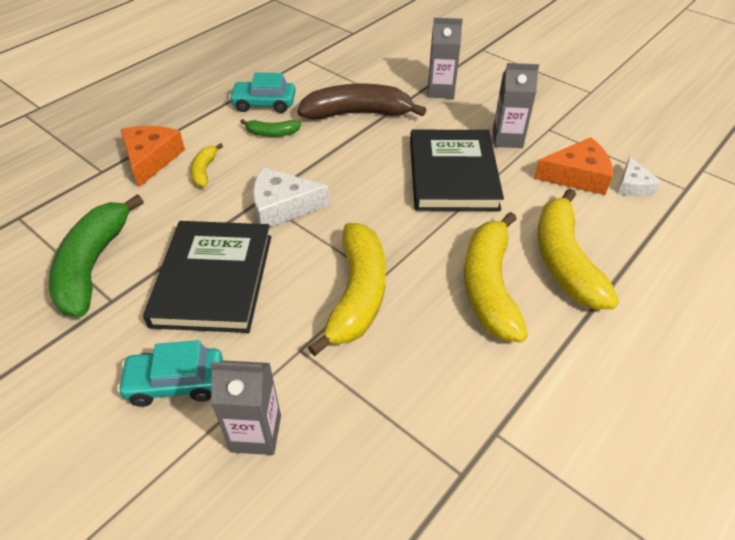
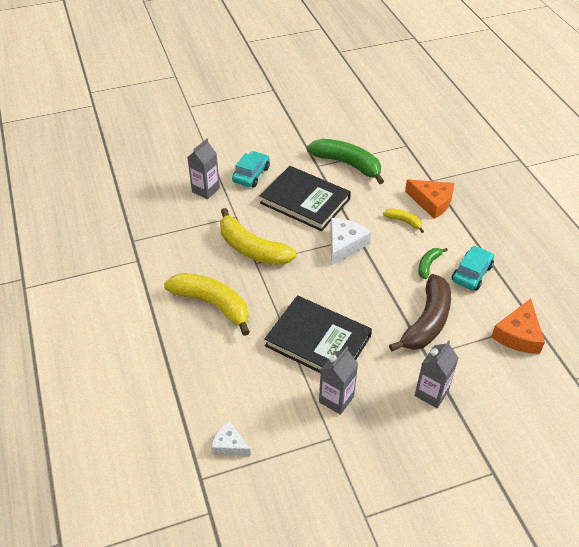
camera: 120 degrees right, 0 degrees up
orange cheese [534,137,613,195] -> orange cheese moved to [491,299,545,354]
yellow banana [538,188,619,309] -> none

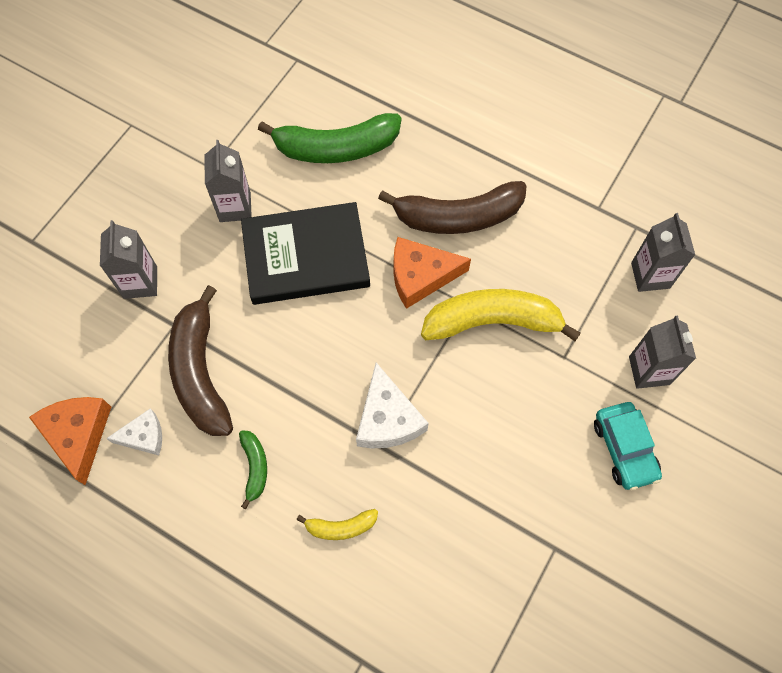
camera: 140 degrees right, 20 degrees up
yellow banana [164,273,250,336] -> brown banana [378,181,527,234]
white cheese [211,421,251,456] -> white cheese moved to [106,408,162,455]
black book [260,166,351,231] -> none
green banana [307,139,384,184] -> green banana moved to [258,113,401,163]
orange cheese [405,179,454,219] -> orange cheese moved to [394,237,471,309]
turquoise car [452,246,494,291] -> none
none -> grey carton [631,213,695,292]

